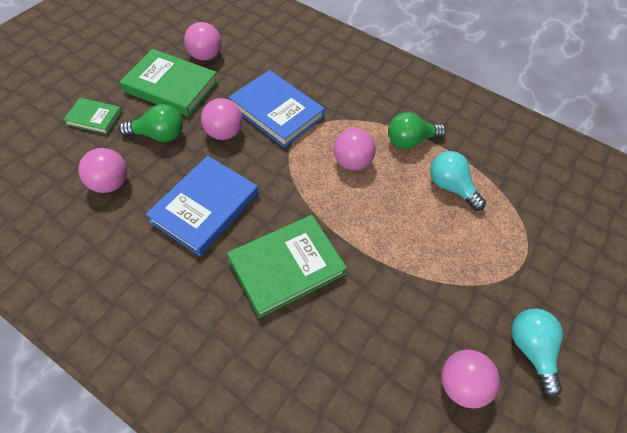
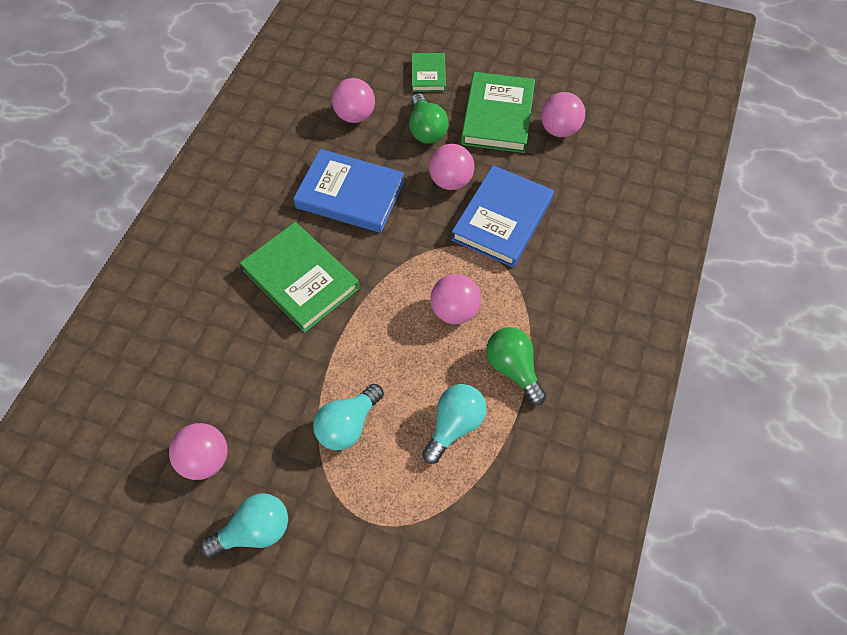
camera: 80 degrees right, 5 degrees up
none -> turquoise light bulb [313,384,384,450]

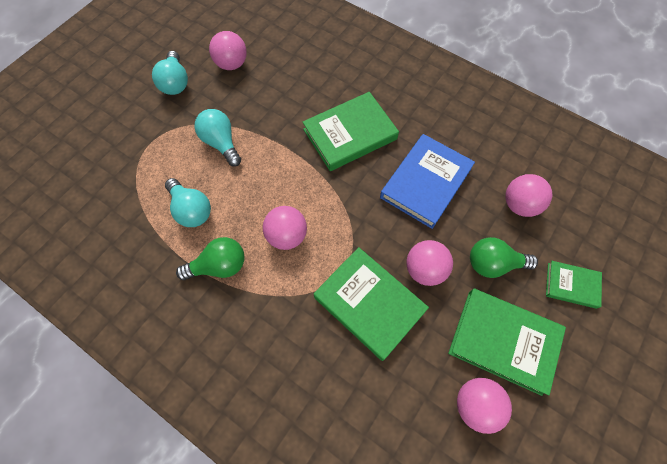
camera: 105 degrees right, 5 degrees up
blue book [451,165,554,268] -> green book [314,247,429,361]

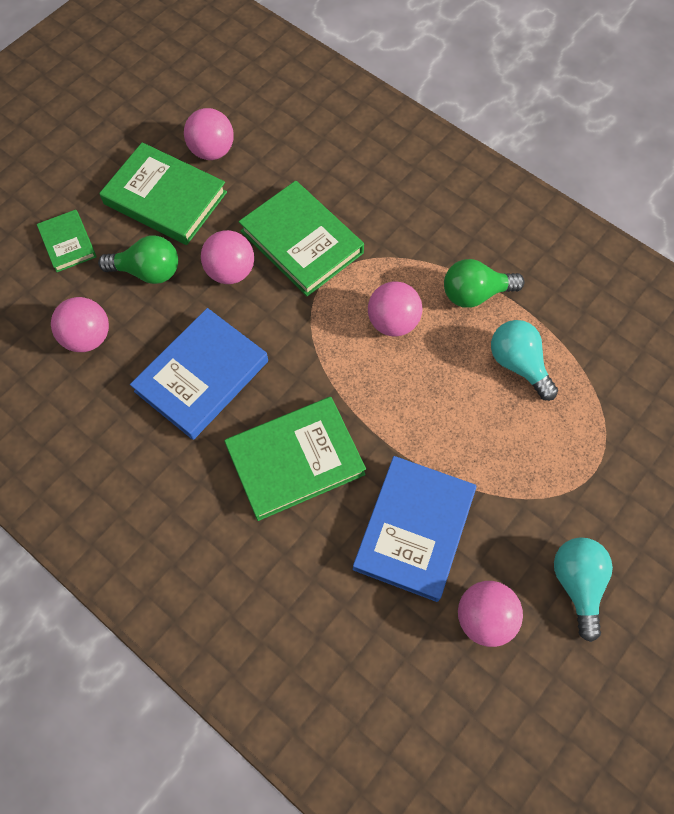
camera: 175 degrees left, 0 degrees up
turquoise light bulb [194,109,241,167] -> none
green book [546,261,602,309] -> green book turned 45 degrees clockwise [37,210,97,272]
none -> blue book [353,456,476,602]

